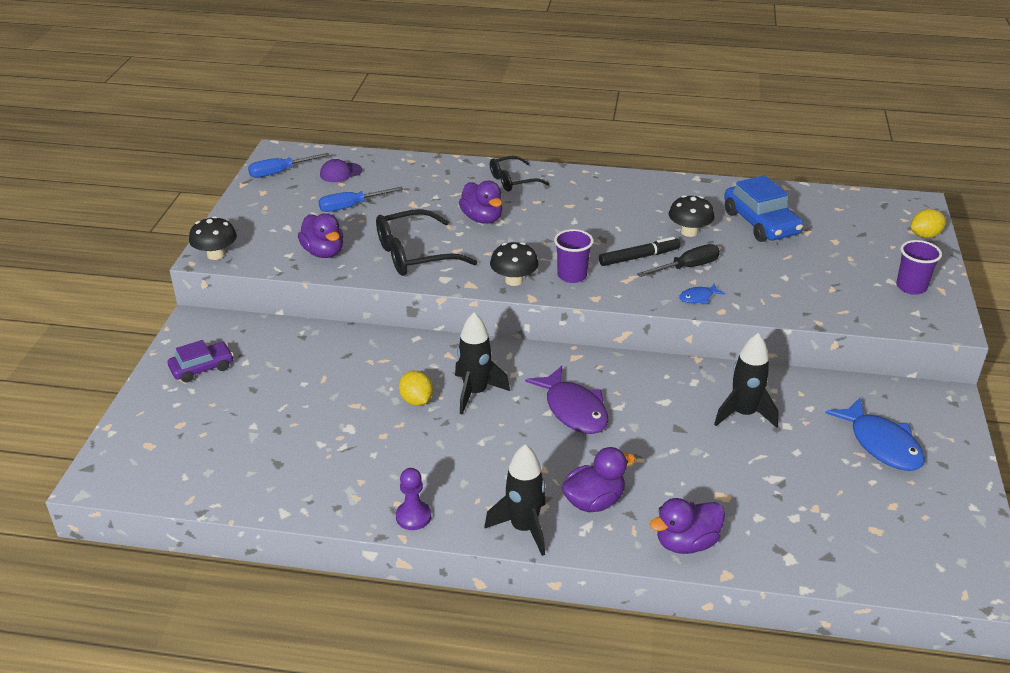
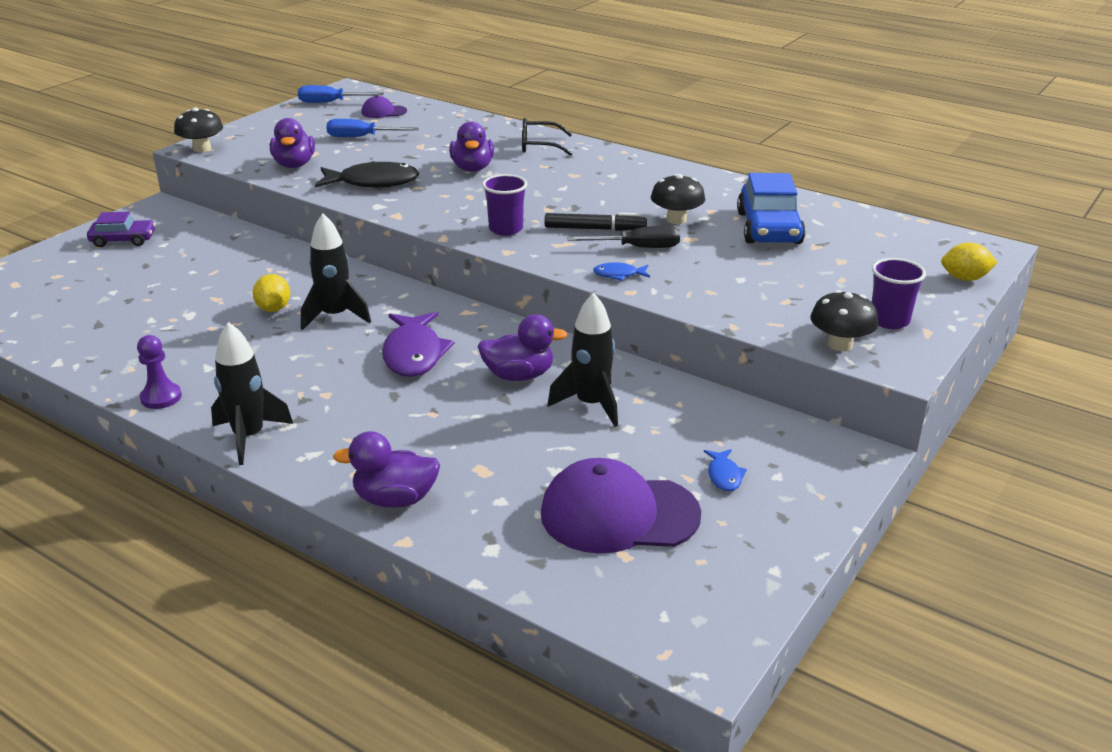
camera: 25 degrees right, 5 degrees down
black glasses [376,209,477,276] -> black fish [315,161,419,188]
black mushroom [490,242,538,286] -> black mushroom moved to [811,290,879,351]
purple duck [562,447,635,512] -> purple duck moved to [477,314,567,381]
blue fish [825,398,925,471] -> blue fish [704,449,747,491], size x0.48
none -> purple cap [541,458,701,554]

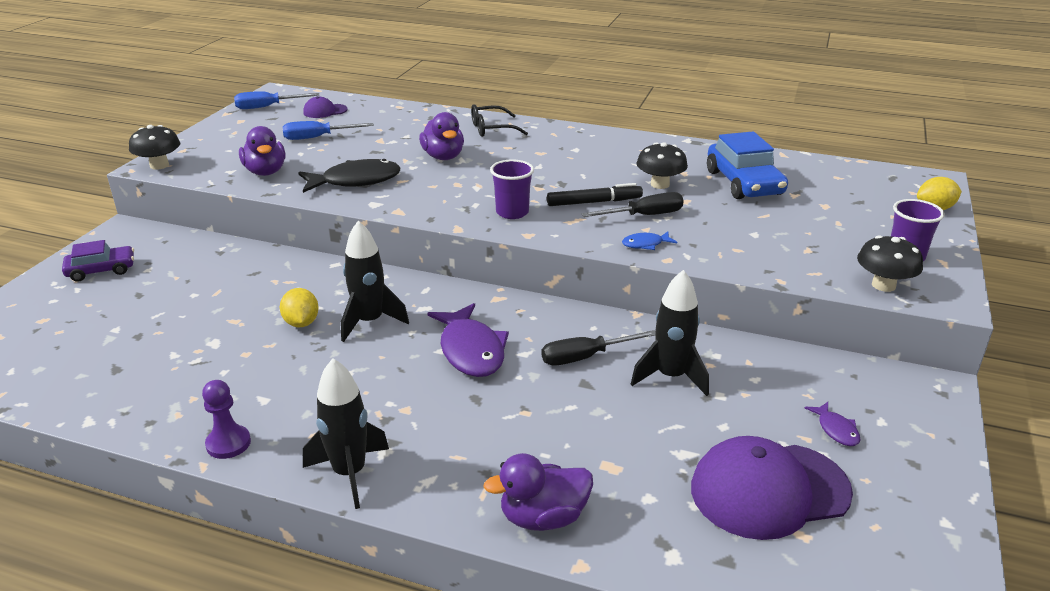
camera: 15 degrees left, 0 degrees up
purple duck [477,314,567,381] -> black screwdriver [541,330,655,366]
blue fish [704,449,747,491] -> purple fish [805,402,860,446]

